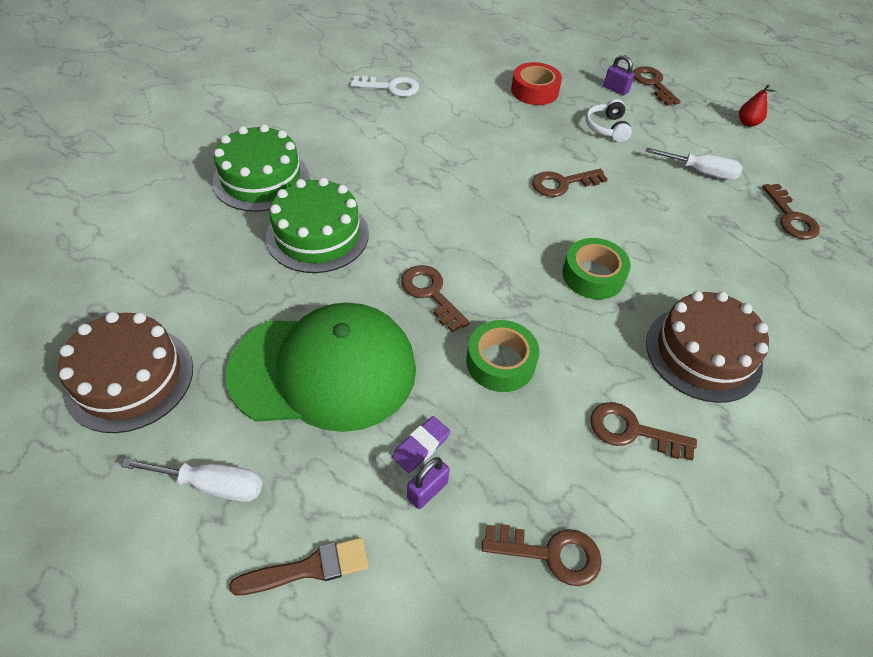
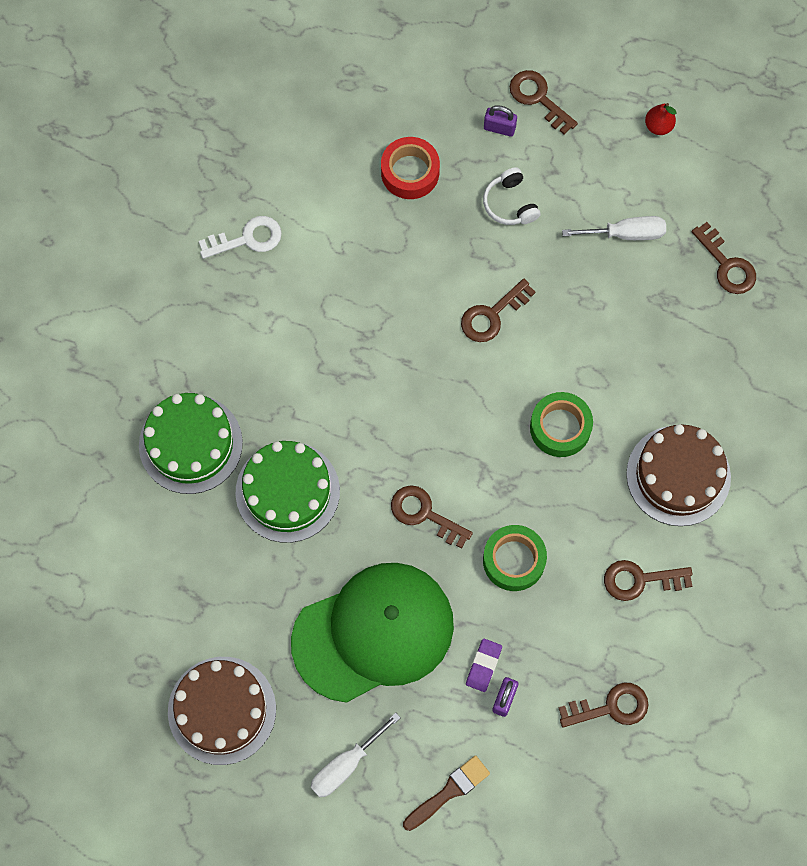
camera: 20 degrees left, 20 degrees up
white screwdriver [121,458,262,502] -> white screwdriver turned 150 degrees clockwise [311,712,401,798]

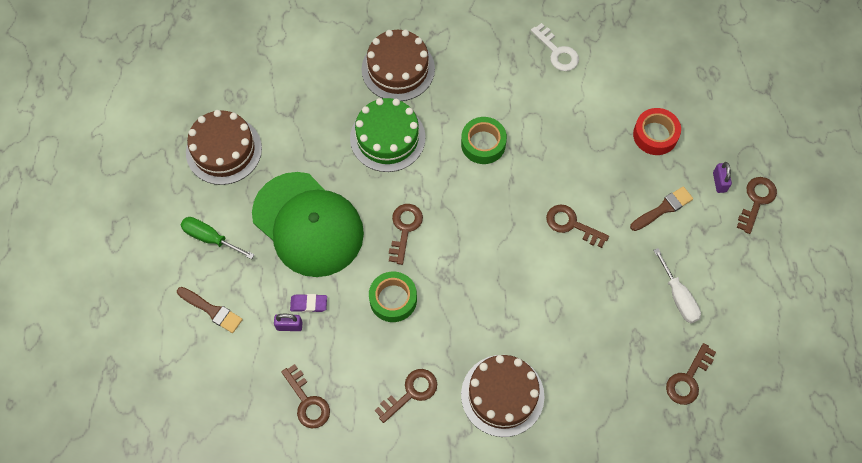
camera: 70 degrees right, 5 degrees down
green cake [139,393,243,494] -> brown cake [362,29,435,101]
white screwdriver [311,712,401,798] -> green screwdriver [181,217,254,259]
white headphones [483,167,540,225] -> brown brush [630,186,693,231]
green tape [530,392,593,457] -> green tape moved to [461,117,507,164]
brown key [604,560,693,601] -> brown key turned 75 degrees clockwise [375,369,437,423]
red pear [645,103,677,135] -> none

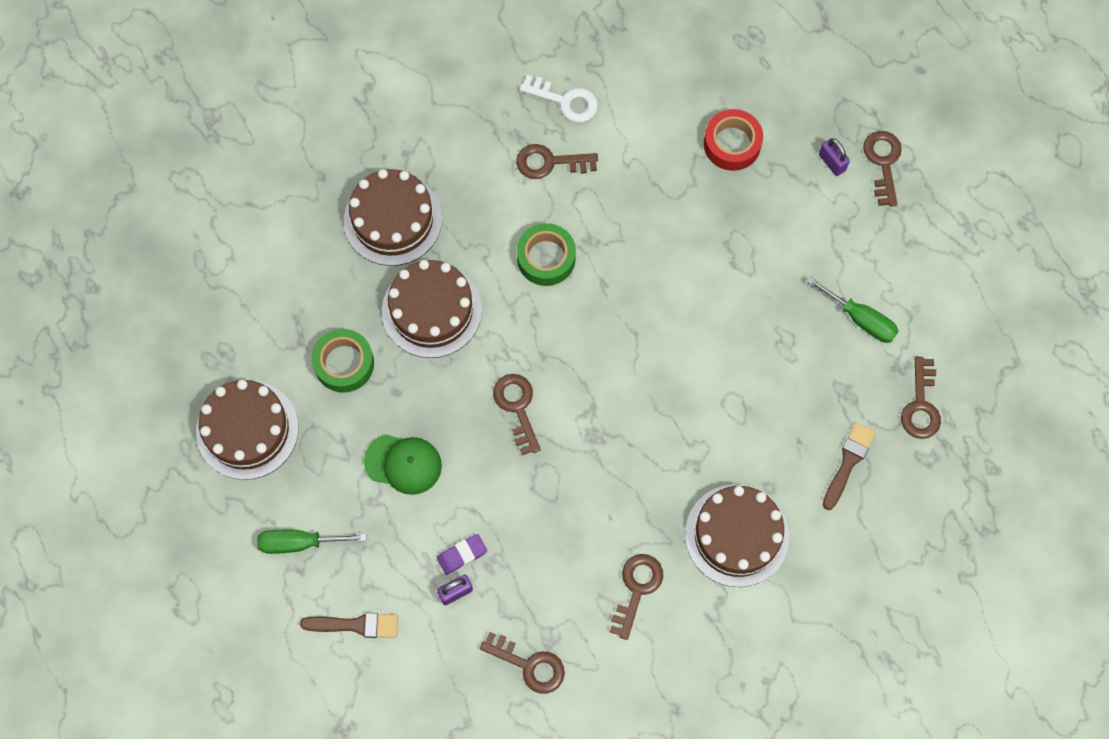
camera: 30 degrees left, 5 degrees up
green cap [252,172,364,277] -> green cap [364,434,442,495], size x0.49
green cake [350,98,425,172] -> brown cake [382,260,482,358]
green tape [369,271,417,322] -> green tape moved to [312,329,374,393]
brown key [546,205,609,248] -> brown key moved to [516,144,598,179]
brown brush [630,186,693,231] -> brown brush moved to [823,422,876,510]
white screwdriver [653,248,701,323] -> green screwdriver [806,276,898,343]

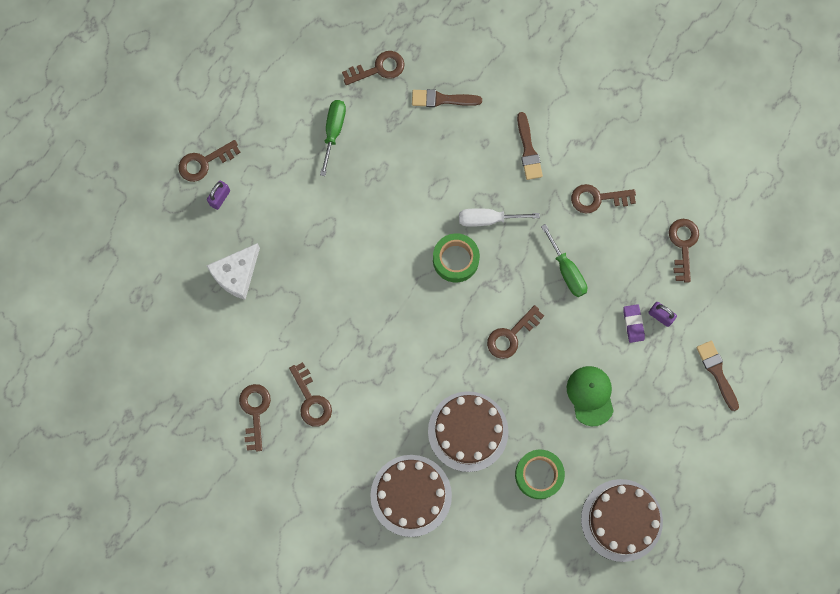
camera: 115 degrees left, 5 degrees up
green screwdriver [257,530,366,554] -> green screwdriver moved to [541,224,587,297]
purple eraser [437,534,487,575] -> purple eraser turned 45 degrees clockwise [623,304,645,343]
green tape [517,223,576,286] -> green tape moved to [433,233,480,283]
white key [520,75,598,122] -> brown key [239,384,271,451]
brown cake [685,484,789,587] -> brown brush [517,112,543,180]
red tape [704,109,763,171] -> white cheese [206,243,260,300]
none -> white screwdriver [459,208,540,227]

